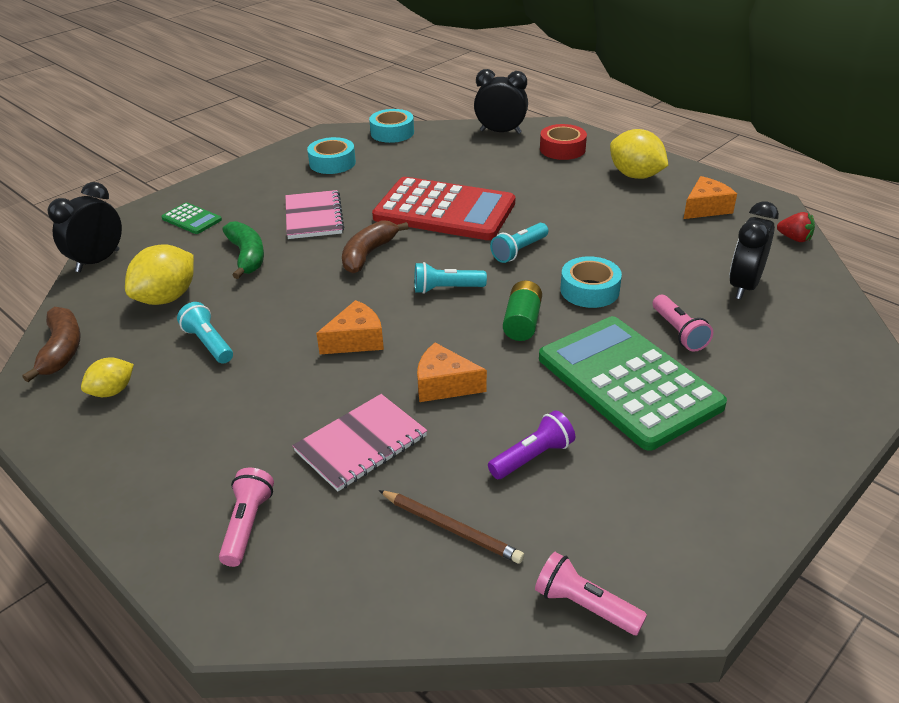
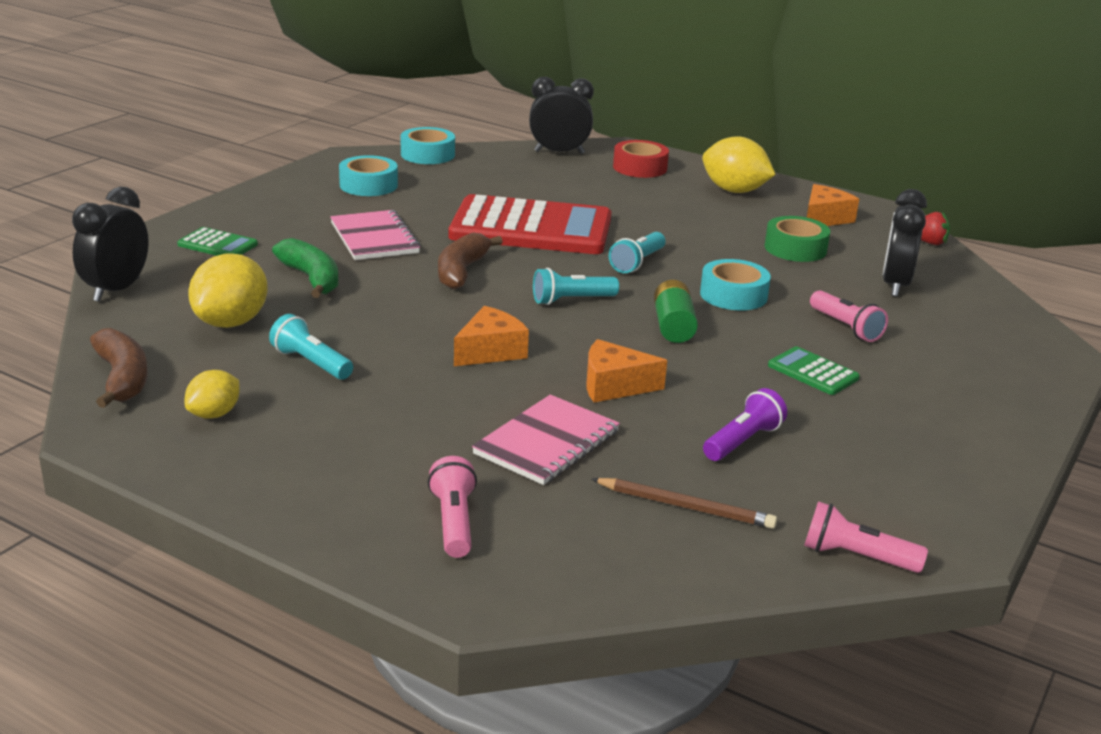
camera: 15 degrees left, 10 degrees down
green calculator [539,316,727,451] -> green calculator [768,346,860,395], size x0.42
none -> green tape [765,216,830,262]

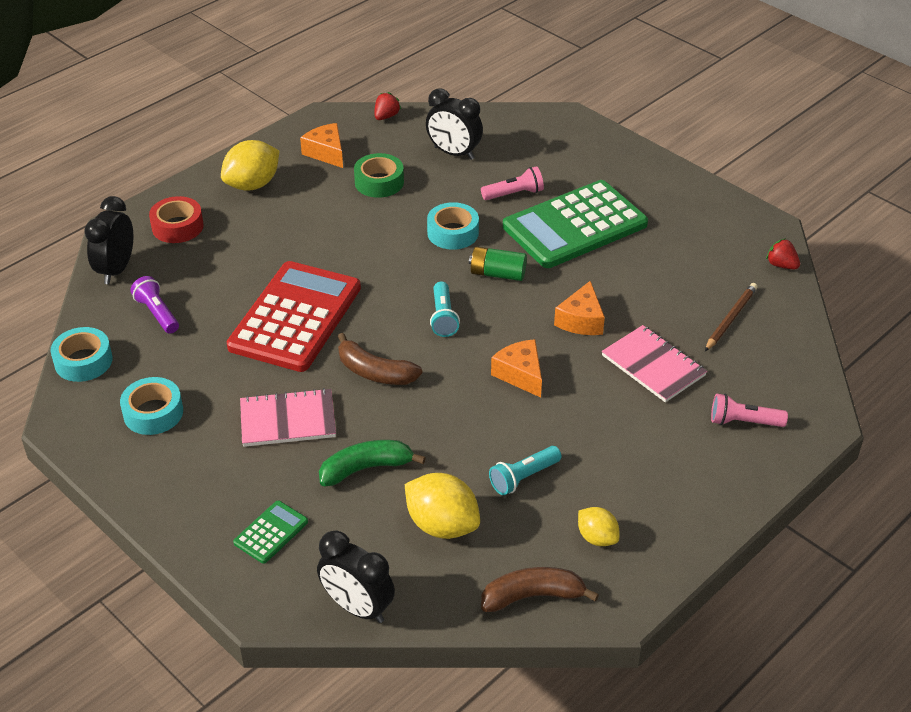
camera: 75 degrees left, 15 degrees up
turquoise flashlight [609,232,665,273] -> none
purple flashlight [703,388,787,461] -> purple flashlight moved to [130,276,179,334]
green calculator [768,346,860,395] -> green calculator [503,180,648,268], size x2.36
pink flashlight [804,501,928,573] -> red strawberry [766,238,800,269]

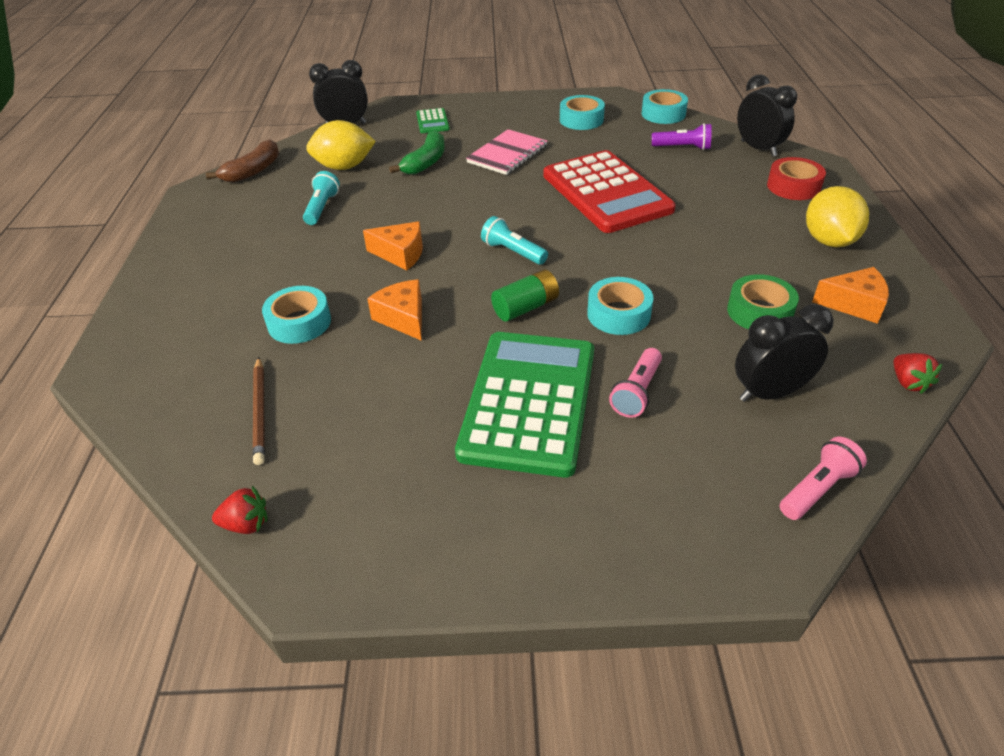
camera: 135 degrees right, 0 degrees up
brown banana [338,333,422,385] -> none
yellow lemon [578,507,619,546] -> none
pink notebook [602,325,707,402] -> turquoise tape [262,286,331,344]
pink flashlight [711,394,788,427] -> pink flashlight moved to [780,436,867,520]

